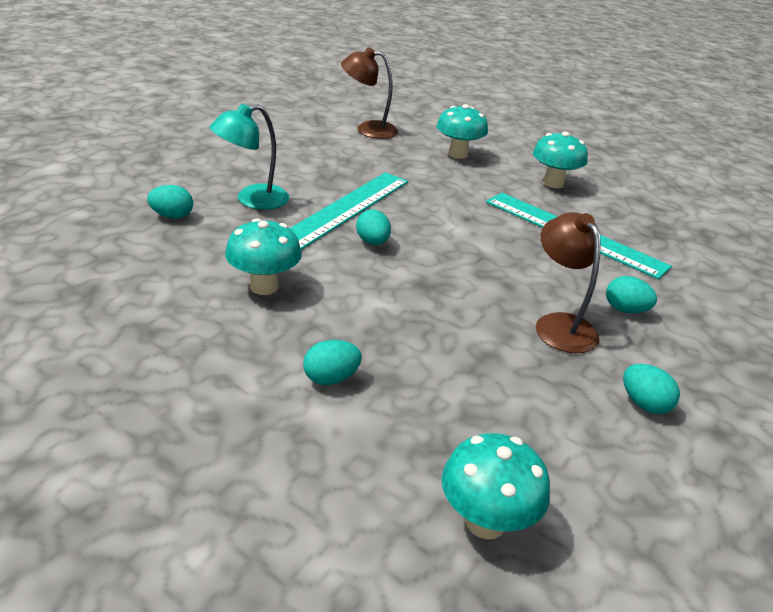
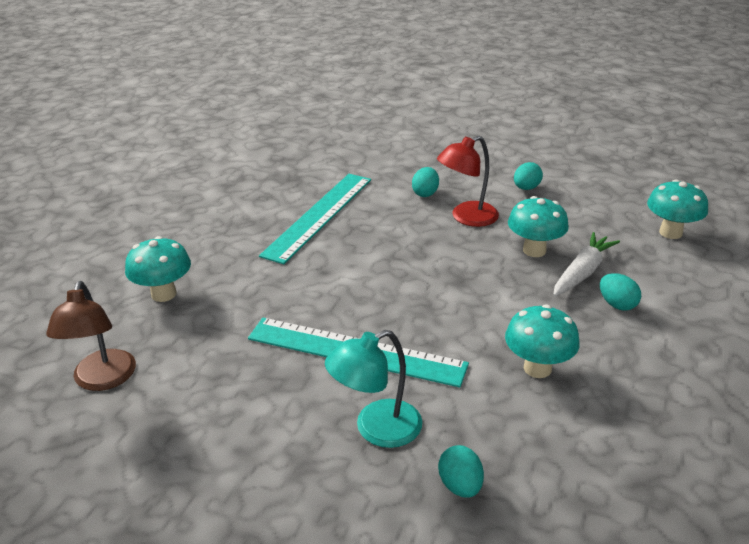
camera: 100 degrees left, 0 degrees up
turquoise lamp [209,103,289,210] -> turquoise lamp turned 105 degrees clockwise [325,330,422,448]
turquoise egg [356,209,391,245] -> none
turquoise mushroom [533,132,588,188] -> turquoise mushroom moved to [508,196,569,257]
brown lamp [536,212,601,353] -> red lamp [437,136,499,227]
none -> white carrot [553,232,620,296]

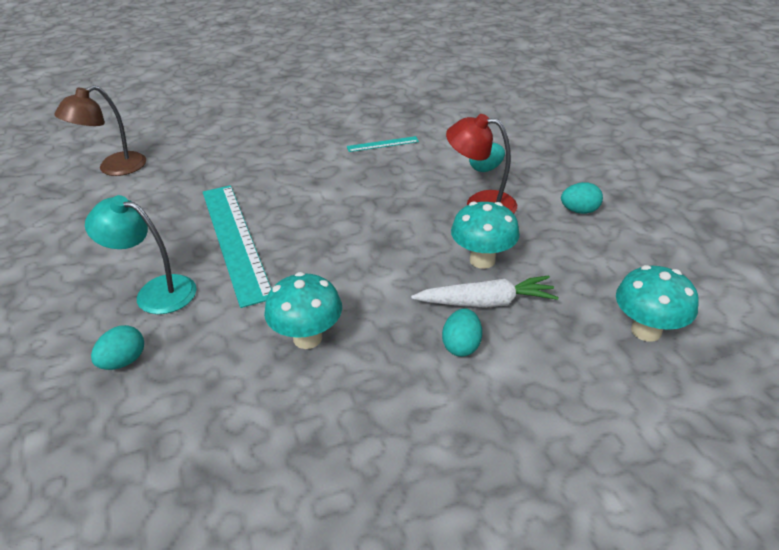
camera: 50 degrees right, 5 degrees up
turquoise mushroom [125,236,191,302] -> none
turquoise ruler [259,174,371,264] -> turquoise ruler [347,136,419,152], size x0.44

